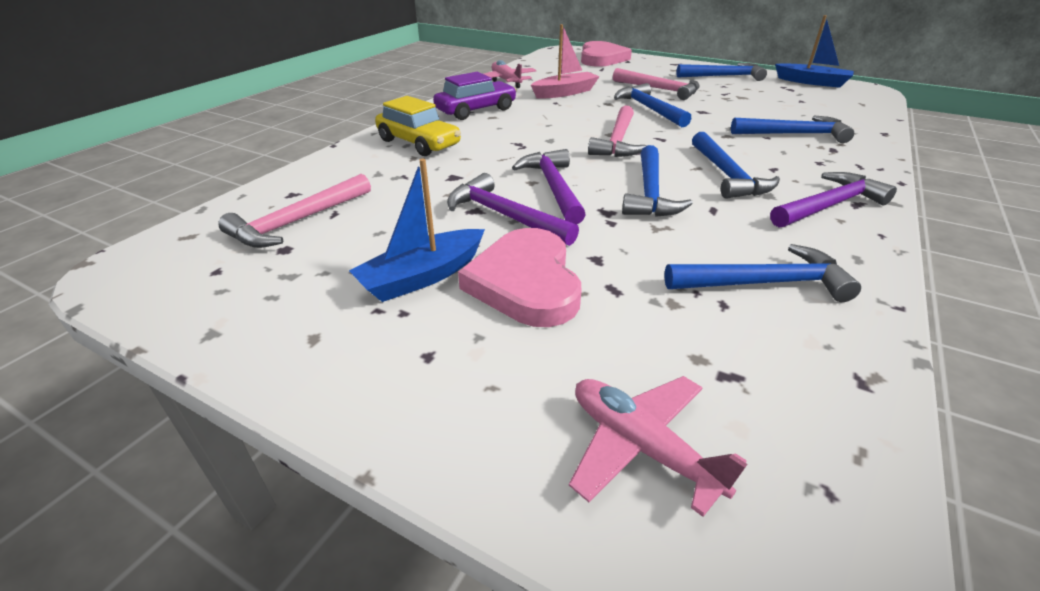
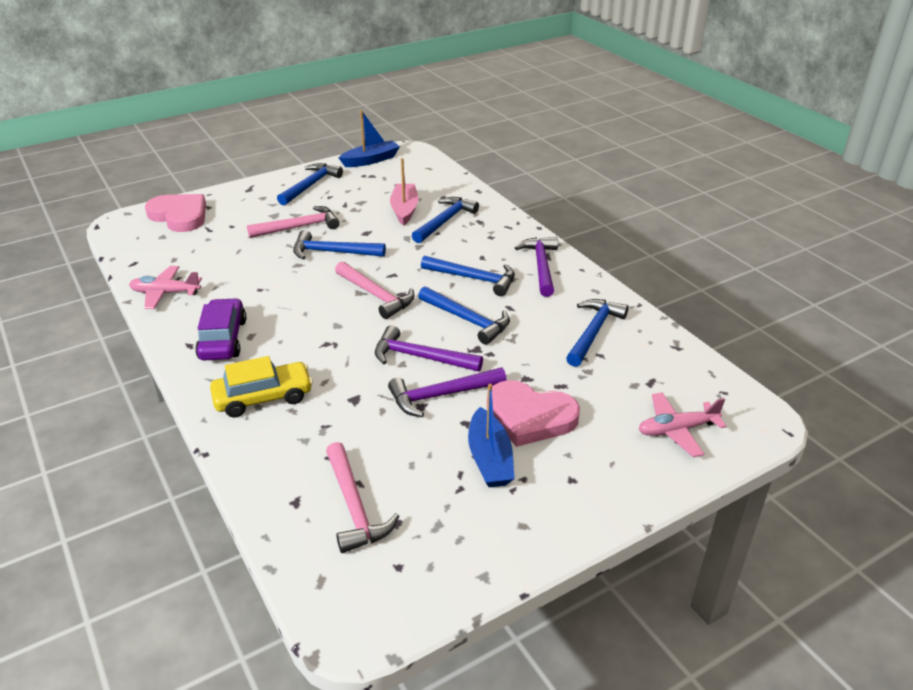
camera: 60 degrees left, 0 degrees up
pink boat [531,24,600,99] -> pink boat moved to [390,158,418,226]

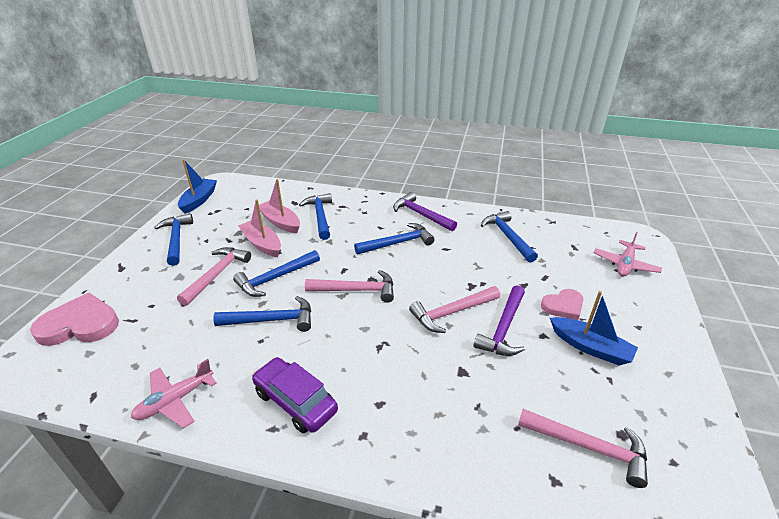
camera: 45 degrees left, 0 degrees up
yellow car [210,356,313,418] -> none
purple hammer [375,325,483,372] -> pink hammer [409,286,500,333]
blue hammer [418,286,510,345] -> blue hammer moved to [213,296,311,332]
pink heart [487,380,580,447] -> pink heart [541,289,584,320], size x0.62
none -> pink boat [238,200,281,257]

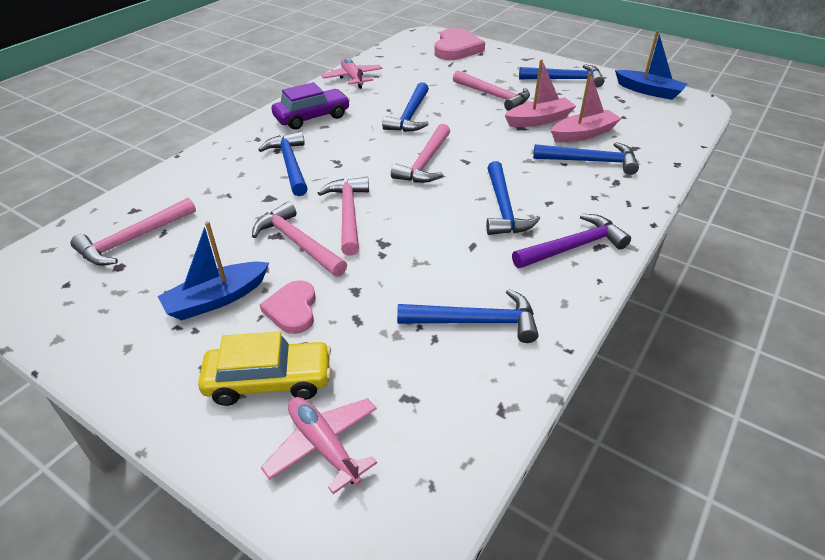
camera: 110 degrees right, 5 degrees up
blue hammer [233,250,320,297] -> blue hammer moved to [258,131,308,196]
purple hammer [473,285,525,356] -> pink hammer [252,201,347,277]
none -> yellow car [198,332,331,406]

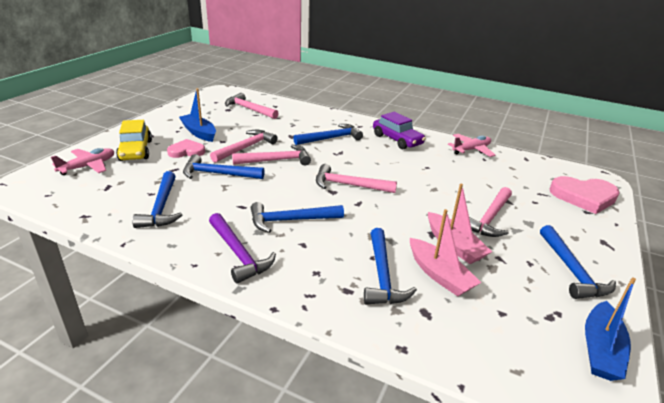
camera: 80 degrees right, 10 degrees down
blue hammer [382,82,429,132] -> blue hammer moved to [183,154,265,179]

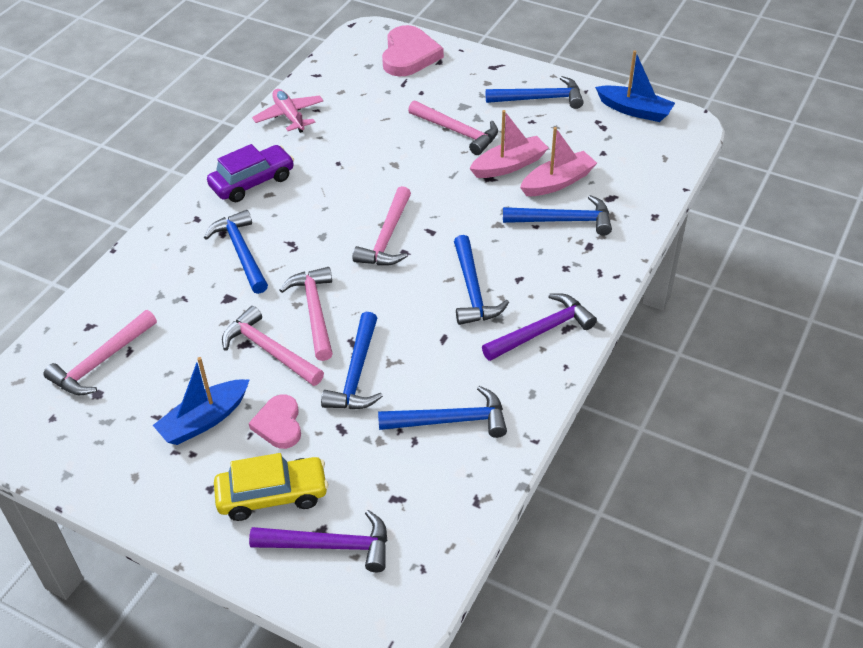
camera: 85 degrees left, 15 degrees up
pink plane [51,148,114,175] -> purple hammer [249,510,387,572]

